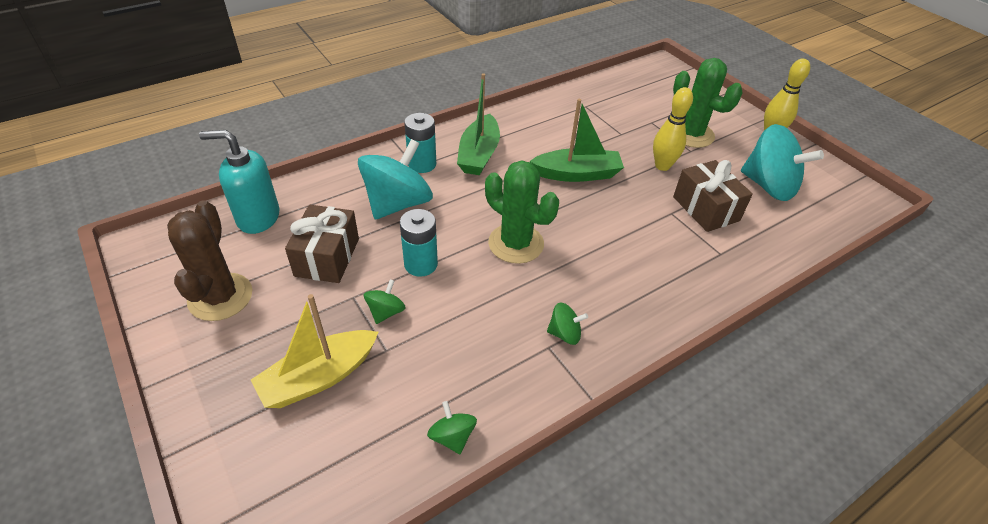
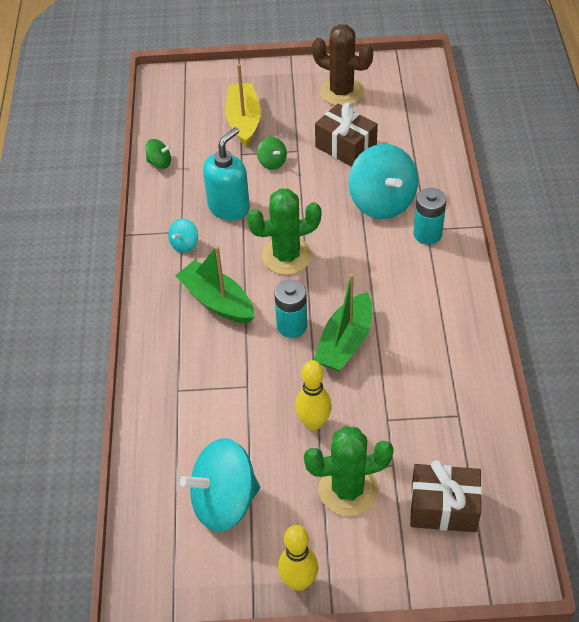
camera: 125 degrees right, 5 degrees up
turquoise soap dispenser [199,130,279,234] -> turquoise soap dispenser moved to [203,127,250,221]
turquoise battery [400,209,438,277] -> turquoise battery moved to [274,280,307,338]
green boat [457,73,500,175] -> green boat moved to [175,246,254,324]
green spinning top [547,303,588,345] -> turquoise spinning top [168,218,198,253]
brown gift [673,160,753,232] -> brown gift moved to [410,460,482,532]

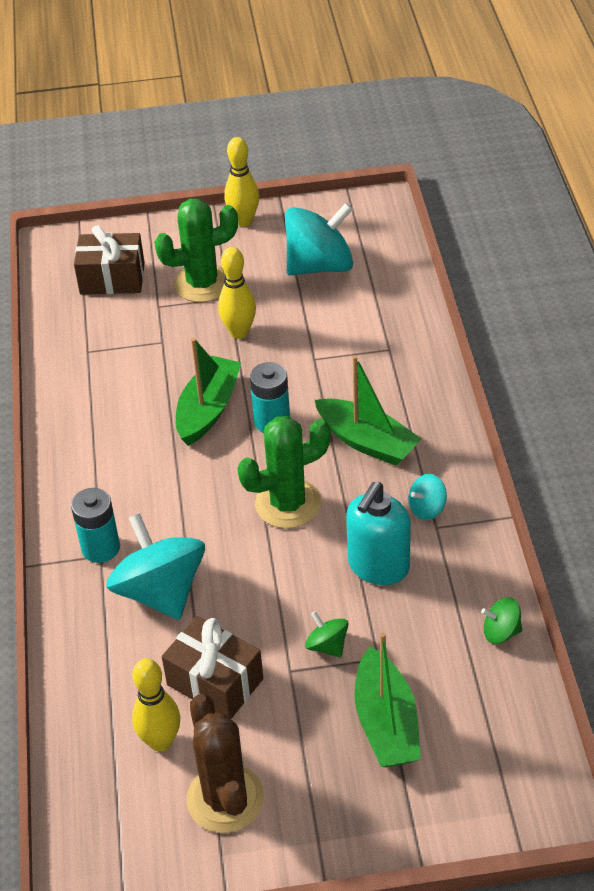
camera: 175 degrees right, 5 degrees down
turquoise spinning top [168,218,198,253] -> turquoise spinning top turned 150 degrees counterclockwise [409,474,447,520]
yellow boat [225,64,261,146] -> green boat [355,632,421,767]
brown cactus [312,24,373,106] -> brown cactus turned 45 degrees clockwise [186,694,264,833]
none -> yellow bowling pin [132,659,180,752]

